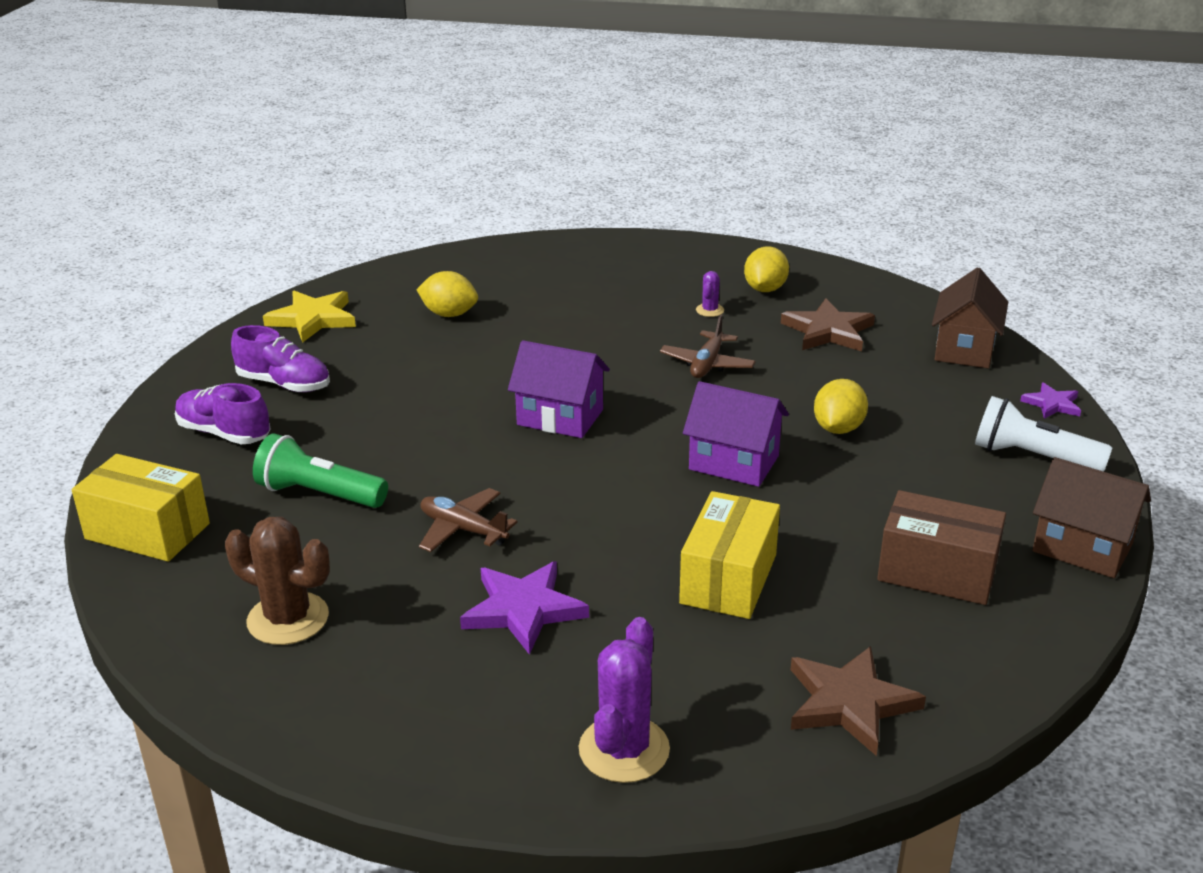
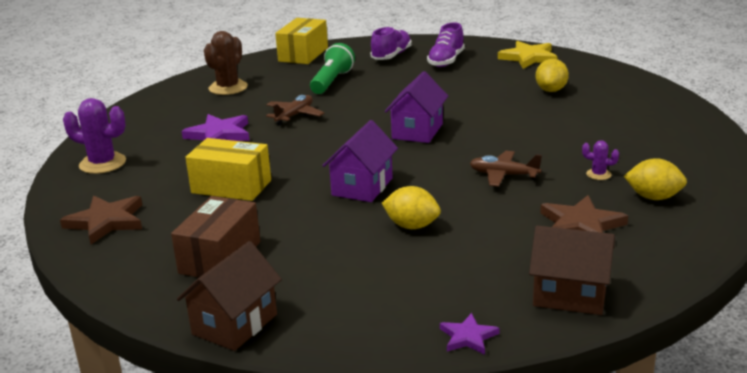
camera: 90 degrees right, 5 degrees down
white flashlight [975,396,1112,472] -> none

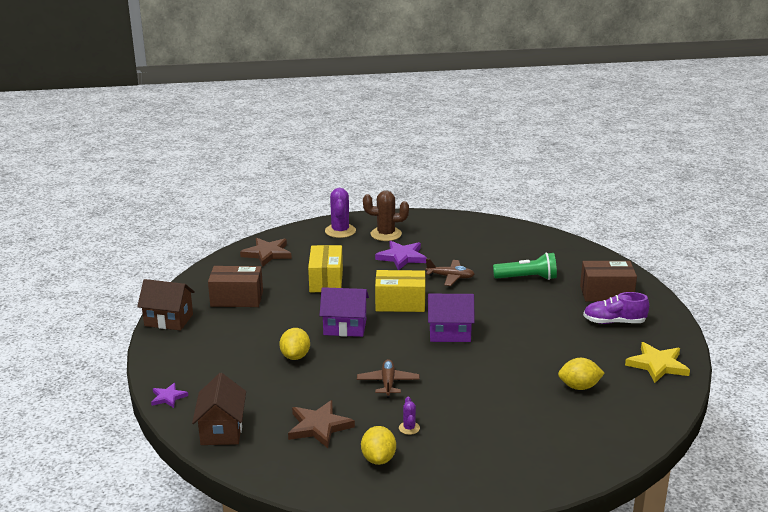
camera: 70 degrees right, 0 degrees up
brown cactus [204,31,248,95] -> brown cactus moved to [363,191,409,241]
yellow box [275,18,328,64] -> yellow box moved to [375,270,425,312]
purple shoe [370,26,412,60] -> brown box [580,261,637,302]

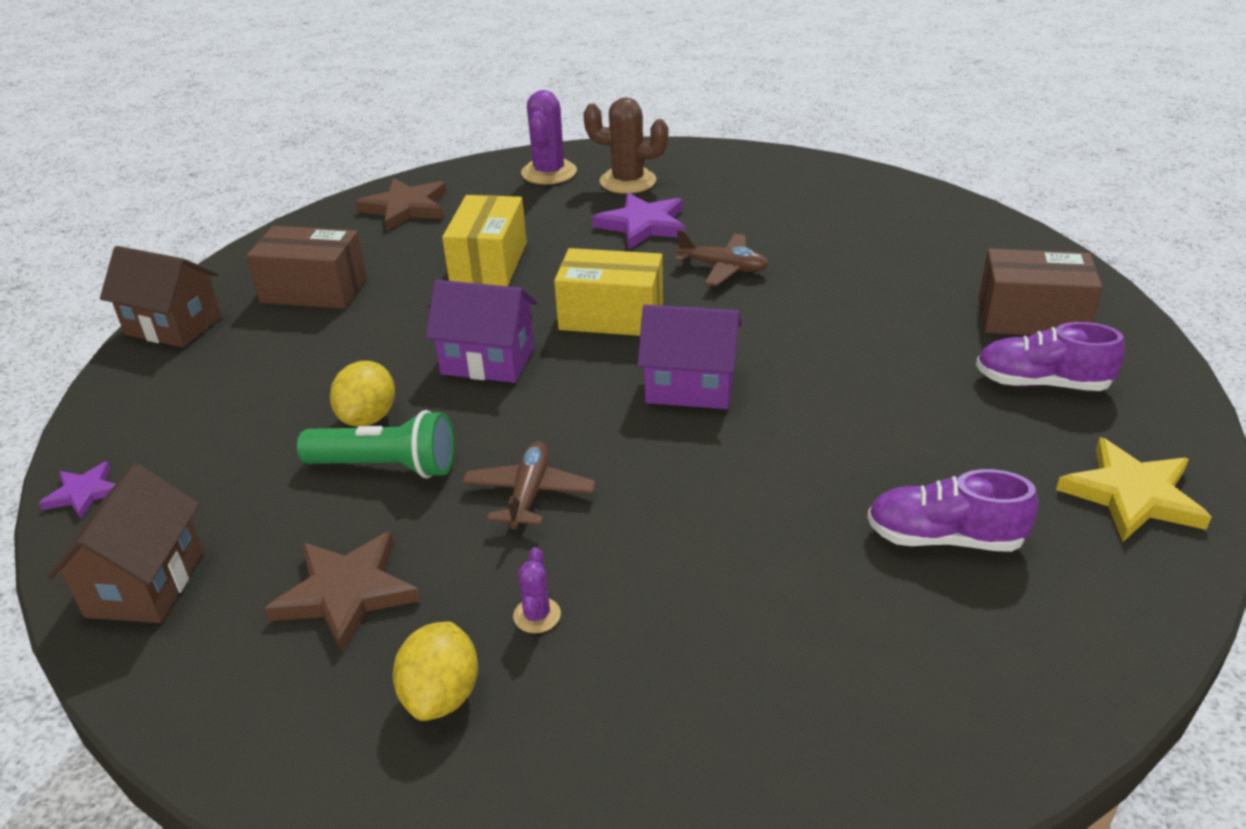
camera: 10 degrees right, 10 degrees up
green flashlight [493,252,557,280] -> green flashlight moved to [297,410,454,478]
yellow lemon [558,358,605,390] -> purple shoe [867,469,1038,552]

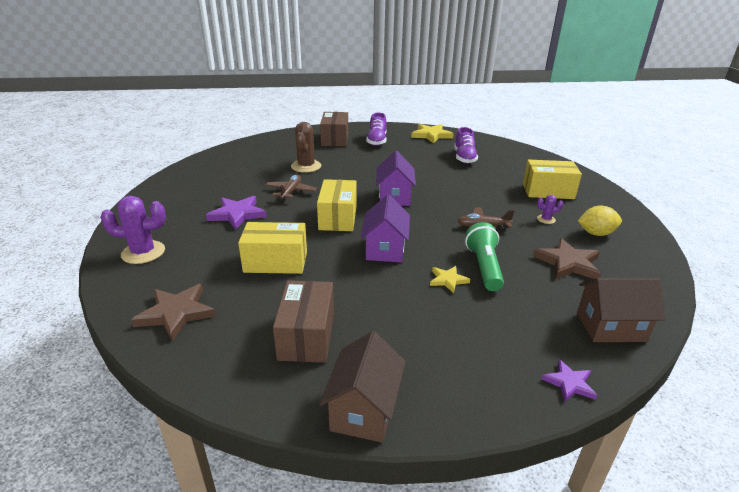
camera: 100 degrees left, 5 degrees down
yellow lemon [330,361,395,427] -> yellow star [430,266,470,293]
brown cactus [583,97,668,194] -> brown cactus moved to [291,122,321,173]
none -> yellow box [523,160,582,199]

